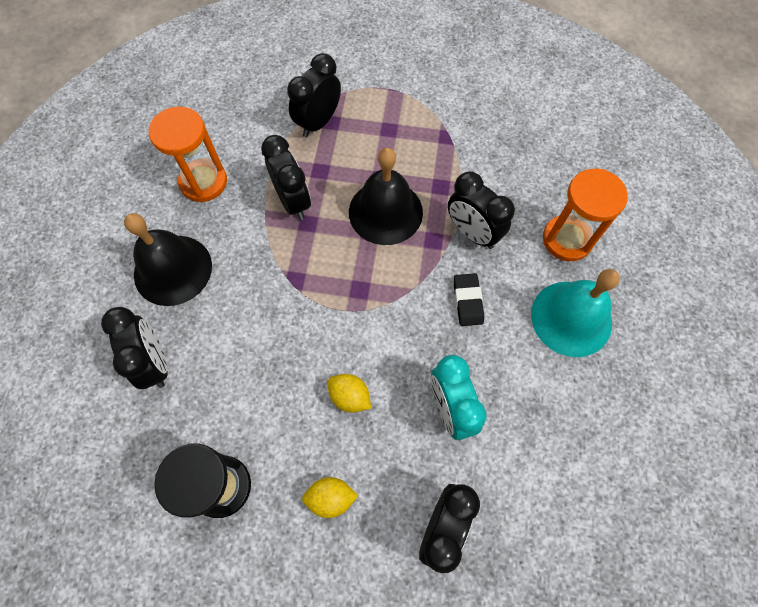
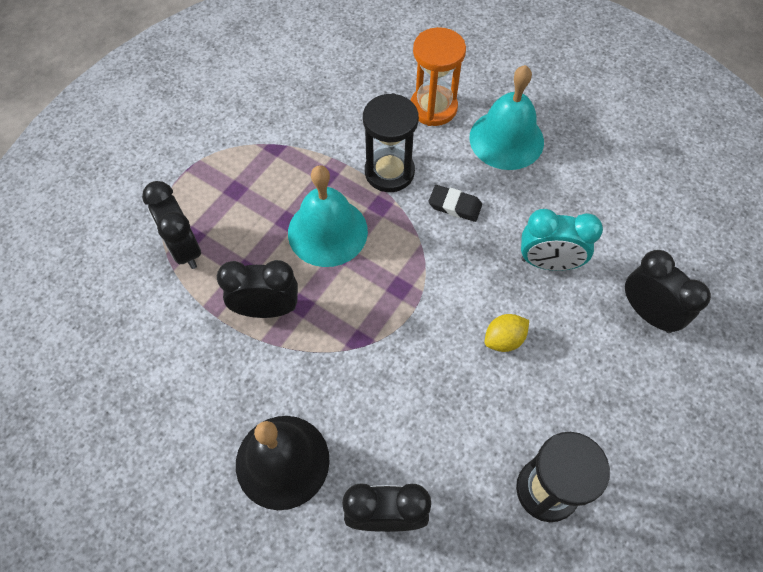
camera: 65 degrees left, 5 degrees down
orange hourglass [149,106,227,202] -> none
yellow lemon [302,477,358,518] -> none
black bell [349,148,423,245] -> turquoise bell [288,165,368,267]
black clock [448,171,515,249] -> black hourglass [363,93,419,192]

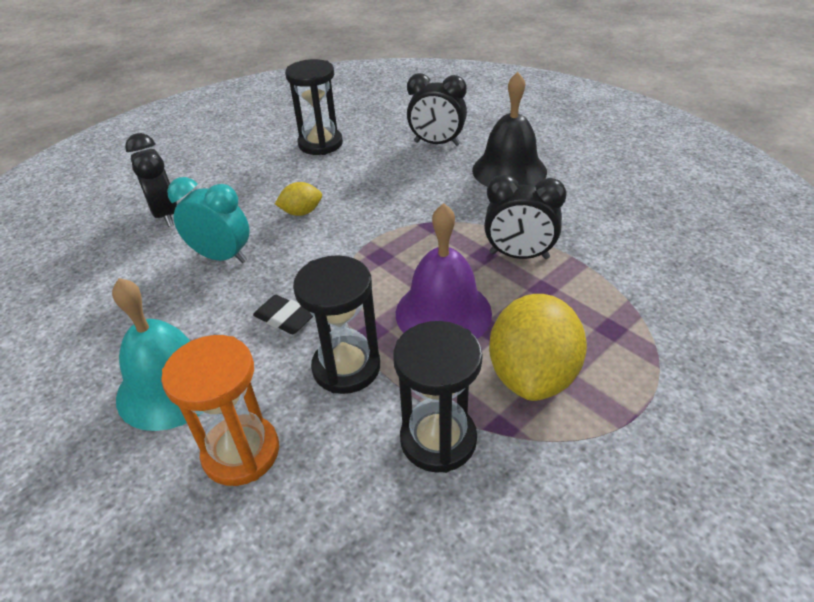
camera: 165 degrees left, 20 degrees down
black clock [142,181,201,269] -> none
turquoise bell [288,165,368,267] -> purple bell [396,203,492,339]
none -> black hourglass [393,321,483,473]
none -> yellow lemon [489,294,587,401]

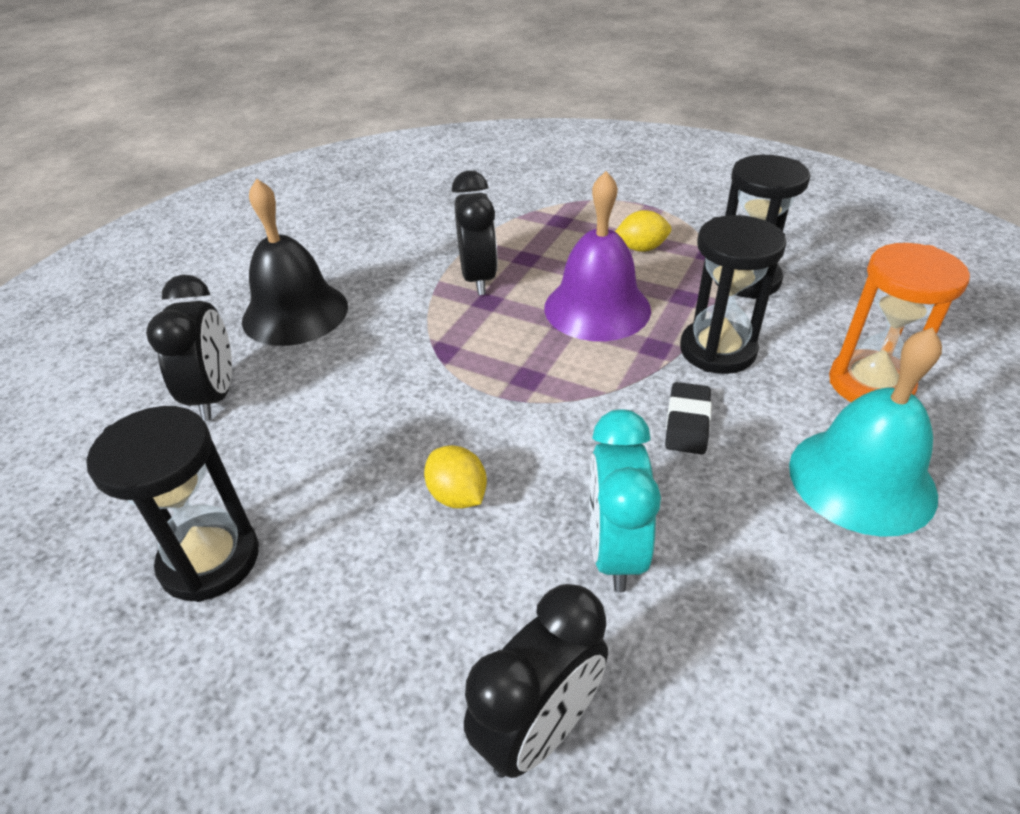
camera: 110 degrees left, 0 degrees up
yellow lemon [489,294,587,401] -> yellow lemon [615,210,671,252], size x0.49

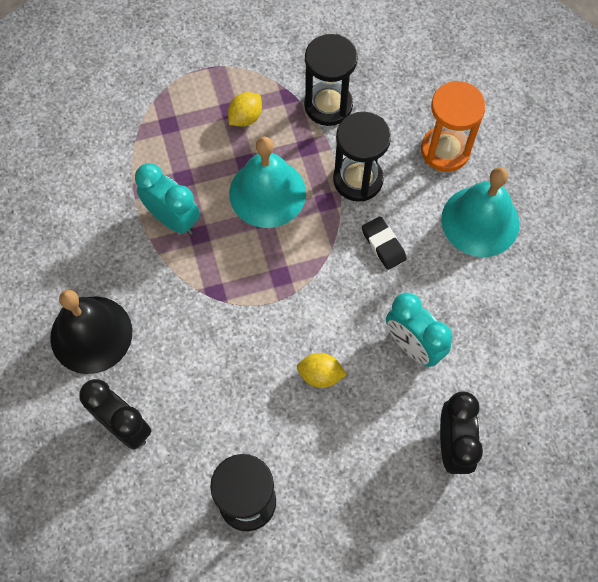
camera: 45 degrees left, 25 degrees up
black clock [452,170,498,295] -> turquoise clock [135,163,200,235]
purple bell [544,171,651,341] -> turquoise bell [229,137,306,228]

